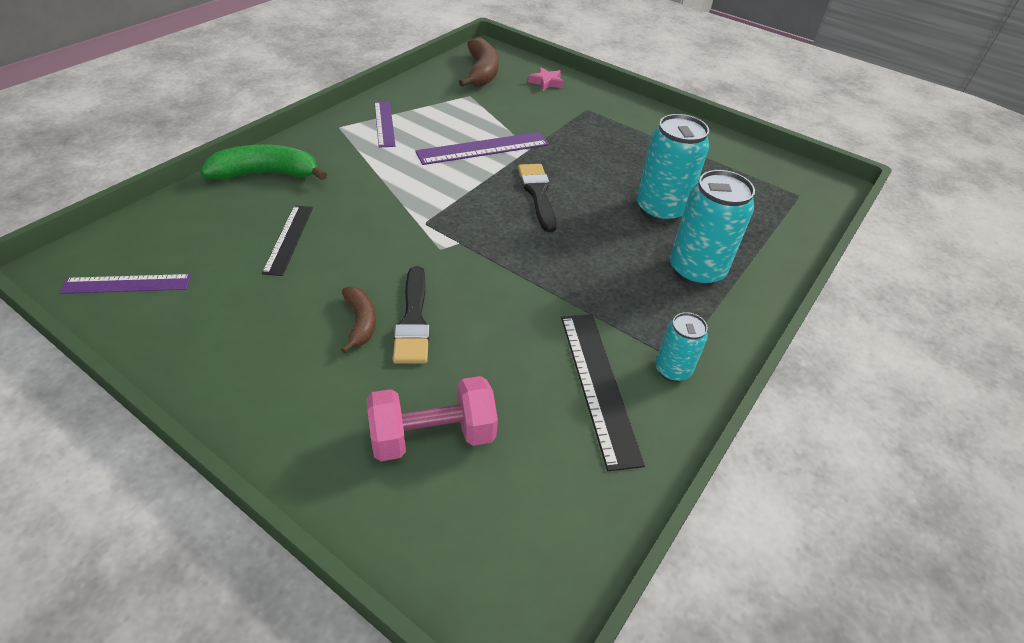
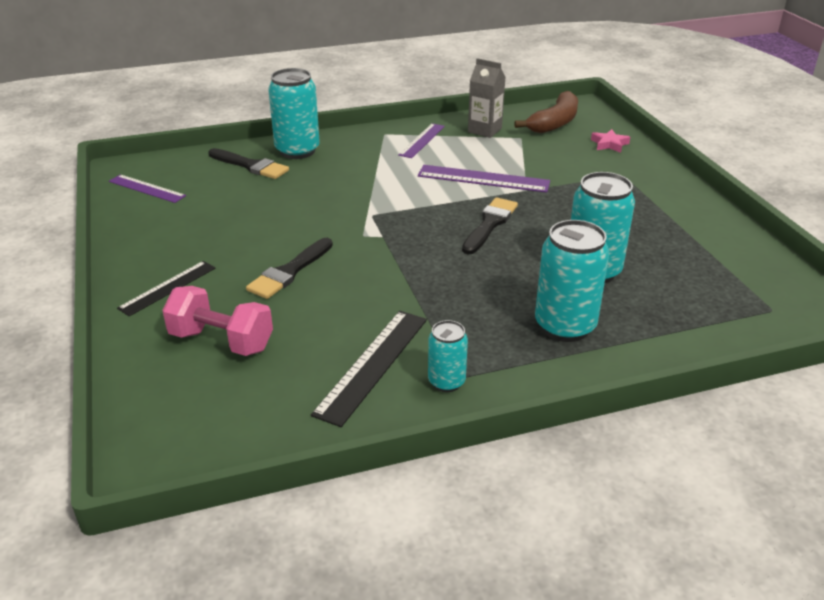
camera: 40 degrees right, 10 degrees down
green banana [201,144,327,180] -> turquoise can [268,68,320,159]
black ruler [262,205,313,276] -> black ruler moved to [117,261,215,316]
brown banana [341,286,376,353] -> none
none -> black brush [208,148,289,179]
none -> grey carton [468,58,505,138]

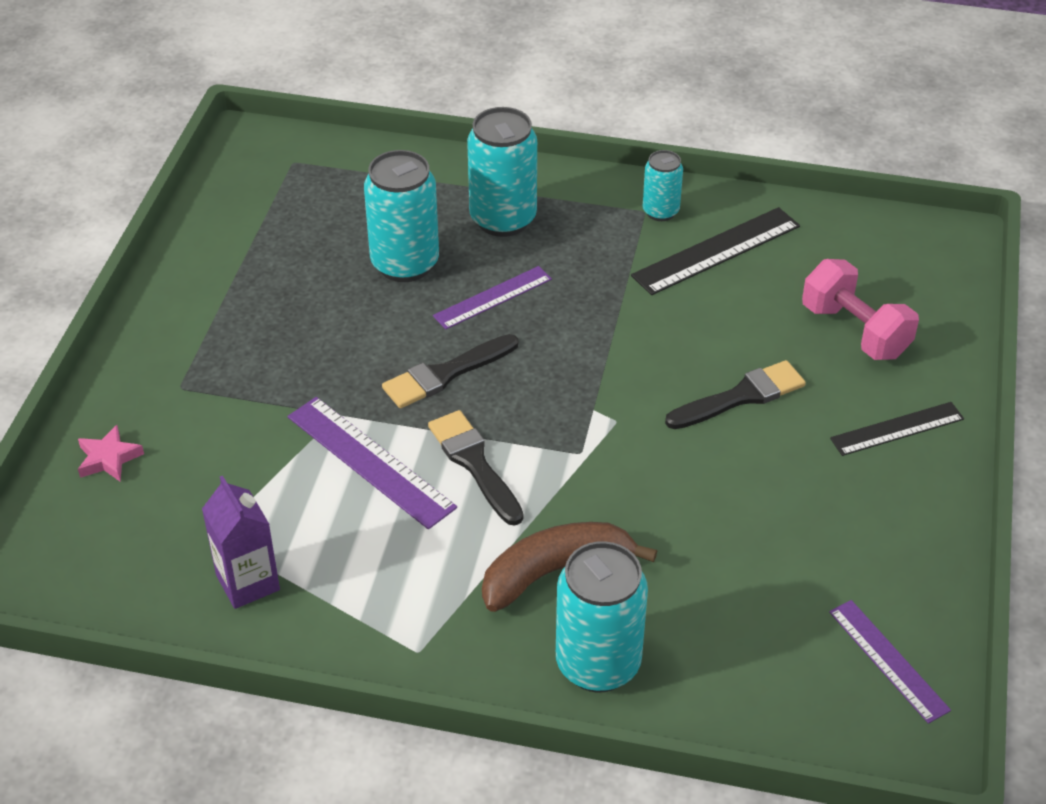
camera: 150 degrees left, 10 degrees up
black brush [208,148,289,179] -> black brush moved to [428,410,523,525]
purple ruler [398,123,445,158] -> purple ruler moved to [433,266,552,329]
grey carton [468,58,505,138] -> purple carton [202,476,280,609]
brown banana [514,91,578,133] -> brown banana moved to [482,522,657,612]

